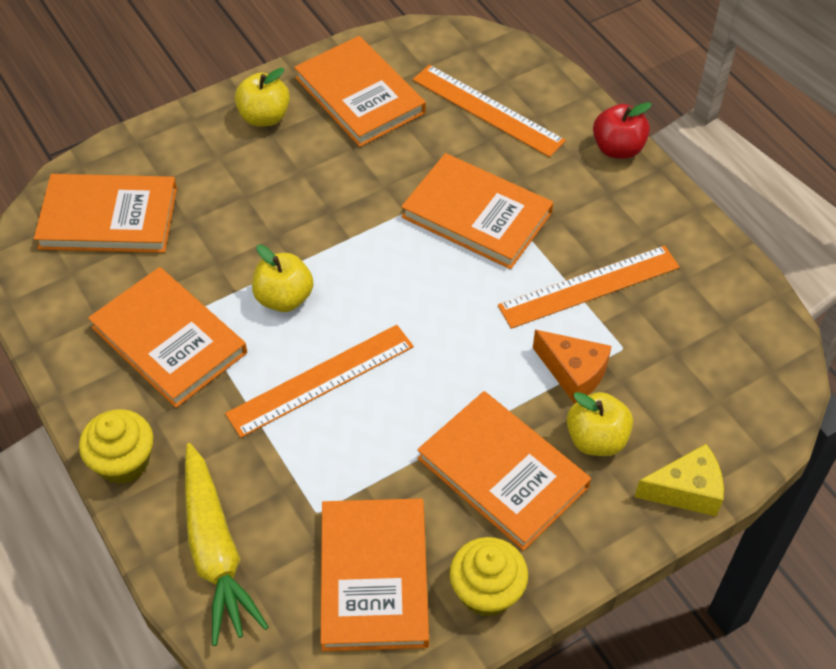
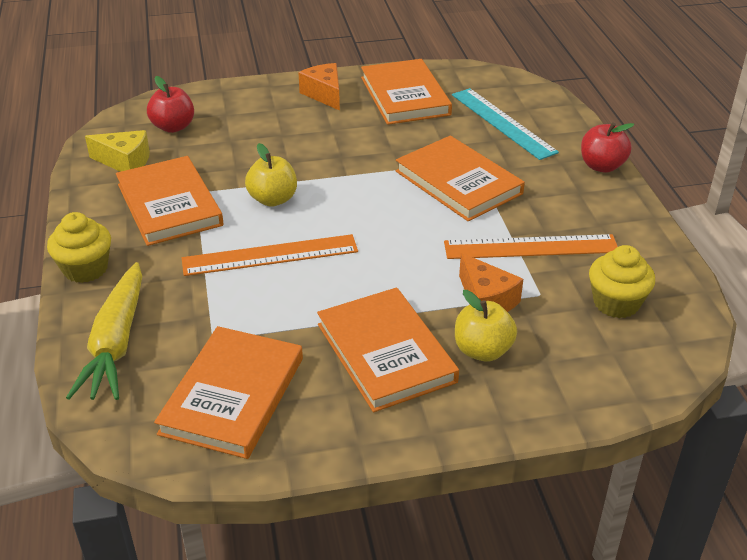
camera: 20 degrees right, 15 degrees down
orange book [34,174,177,253] -> red apple [147,76,194,133]
yellow apple [234,68,290,127] -> orange cheese [298,63,340,111]
orange ruler [413,65,566,157] -> turquoise ruler [452,88,559,160]
yellow cupcake [449,537,528,617] -> yellow cupcake moved to [589,245,655,318]
yellow cheese [634,444,724,516] -> yellow cheese moved to [85,130,150,172]

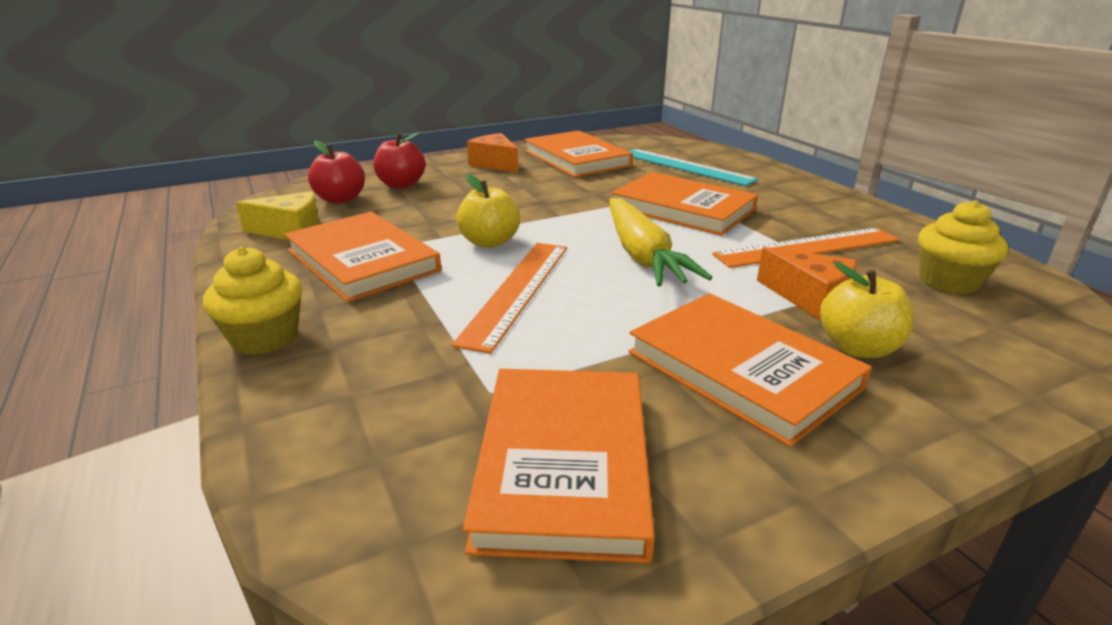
camera: 15 degrees left, 10 degrees down
yellow carrot [66,262,142,400] -> yellow carrot moved to [609,198,712,287]
orange ruler [182,234,358,276] -> orange ruler turned 45 degrees counterclockwise [452,243,567,354]
red apple [581,122,634,173] -> red apple moved to [373,132,425,188]

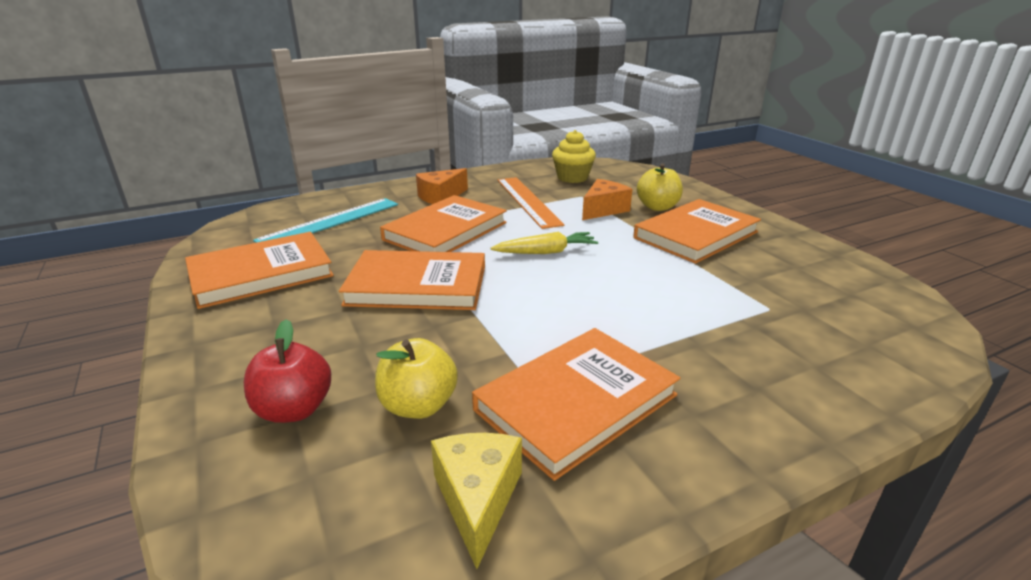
camera: 90 degrees left, 0 degrees up
yellow cupcake [203,247,302,355] -> none
red apple [308,141,365,203] -> none
orange ruler [452,243,567,354] -> none
yellow apple [457,174,520,248] -> yellow apple moved to [375,338,458,419]
orange book [463,369,655,563] -> orange book moved to [339,250,485,310]
orange cheese [467,133,519,173] -> orange cheese moved to [416,168,468,204]
yellow carrot [609,198,712,287] -> yellow carrot [490,232,598,254], size x0.63

